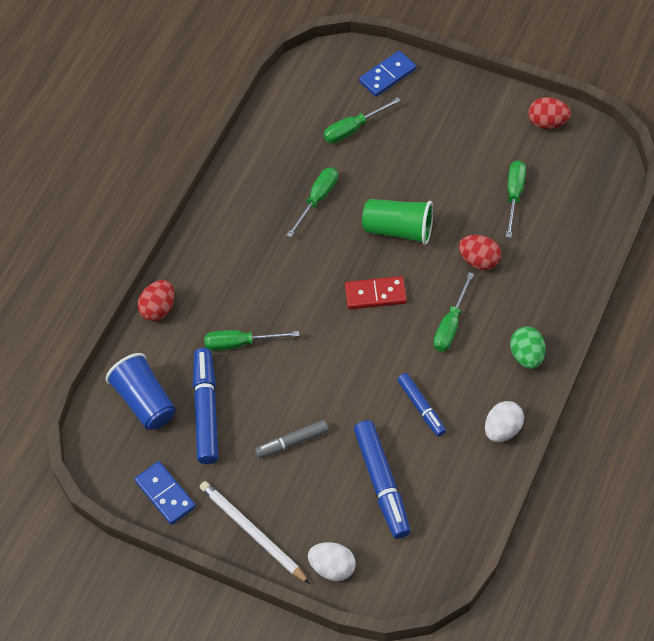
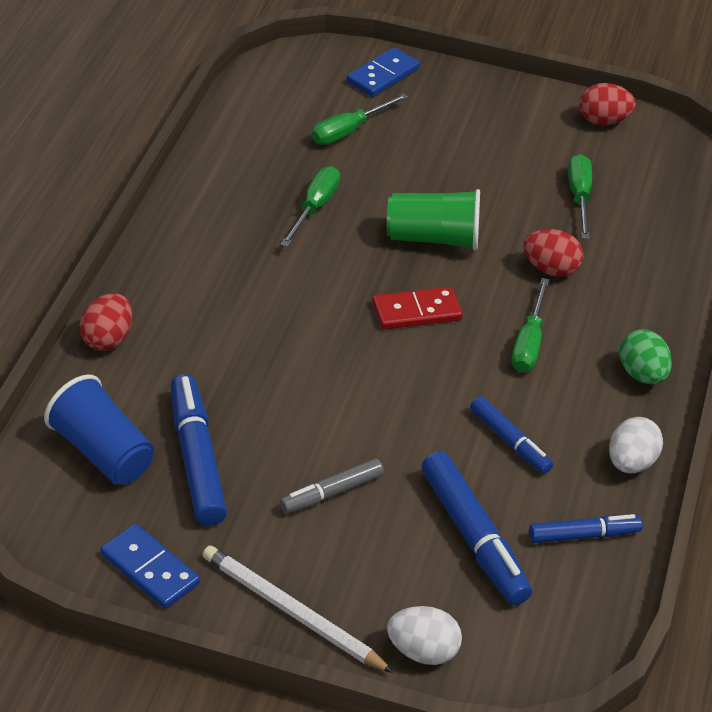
camera: 15 degrees left, 15 degrees down
green screwdriver [204,330,299,351] -> none
none -> blue marker [529,514,643,543]

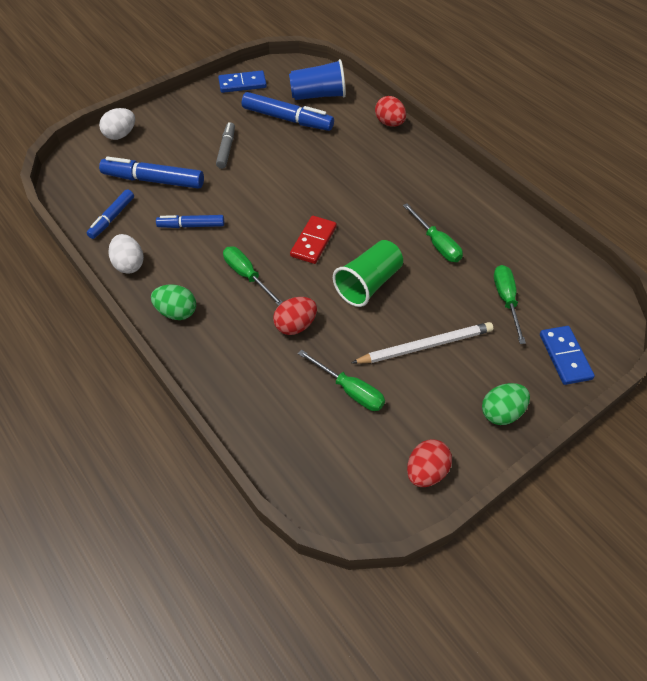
camera: 130 degrees right, 10 degrees up
white pencil [203,545,394,673] -> white pencil moved to [352,322,493,364]
none -> green egg [482,383,530,425]

